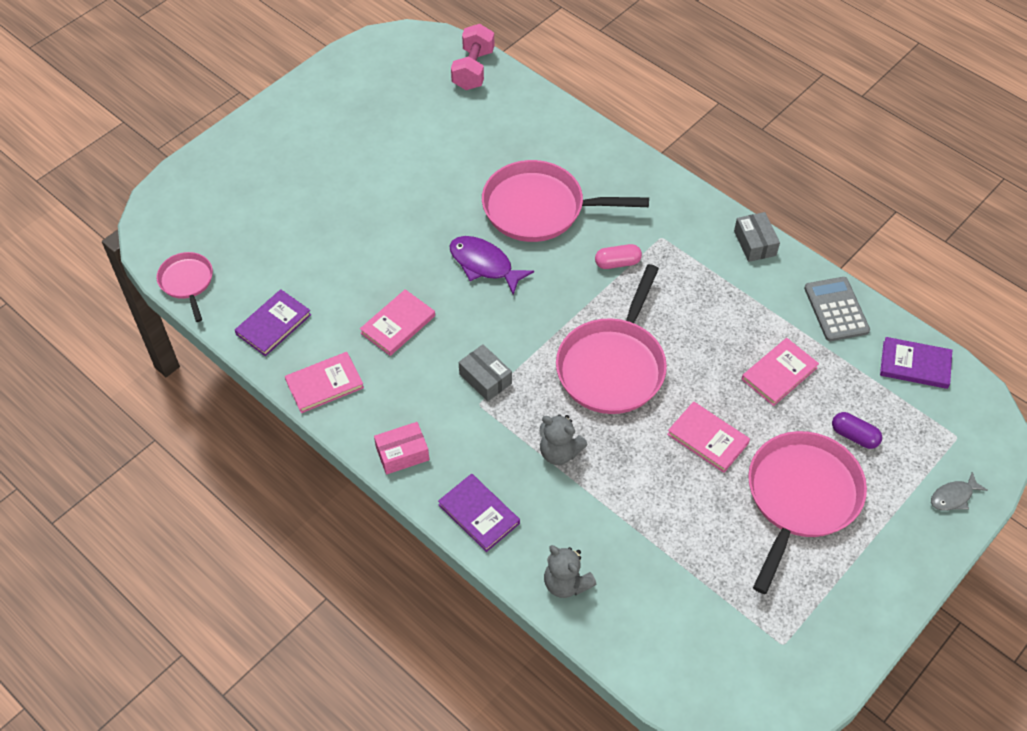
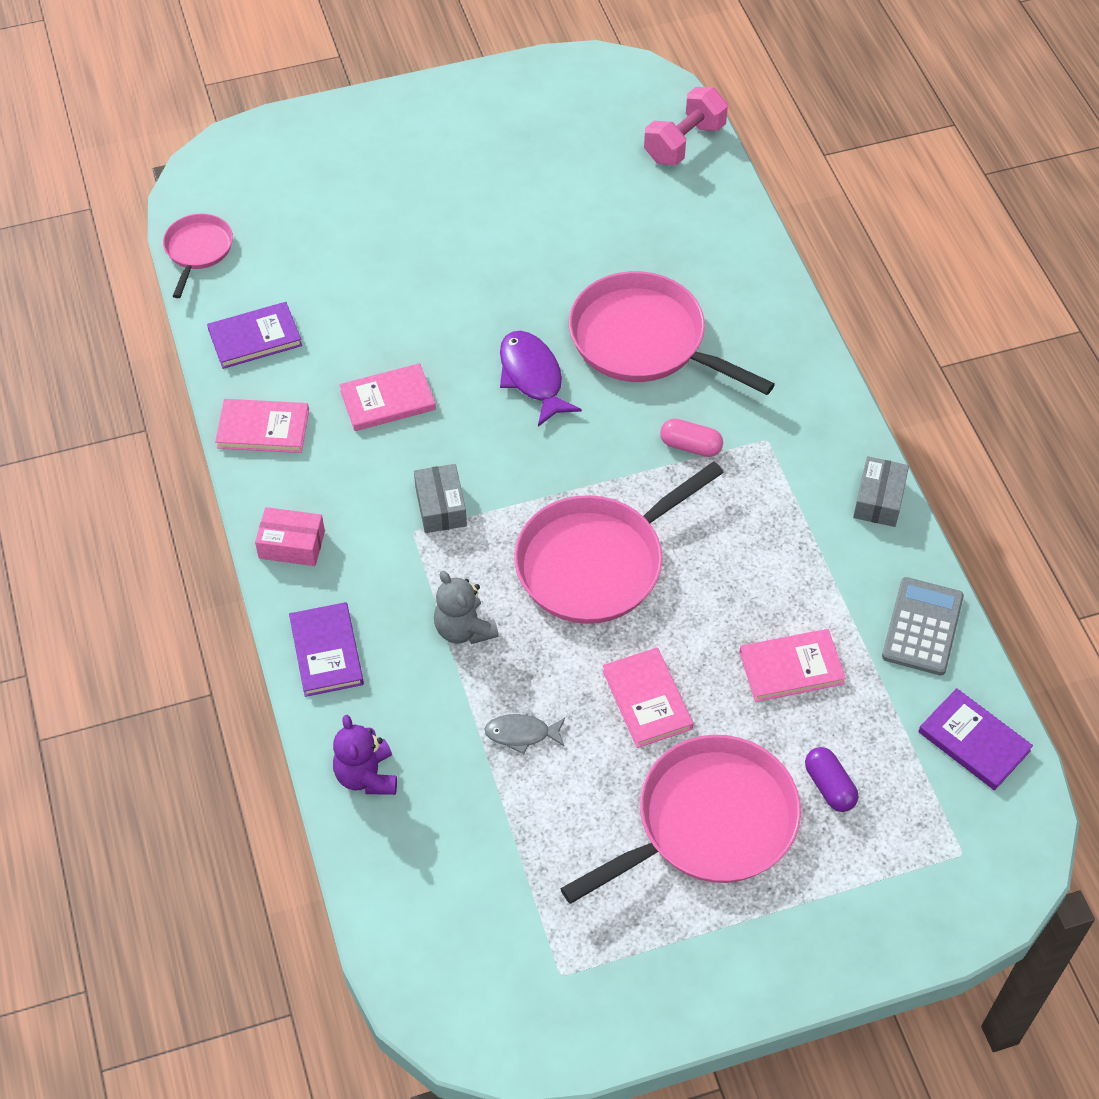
camera: 30 degrees right, 0 degrees up
grey teddy bear [544,545,597,598] -> purple teddy bear [333,715,397,795]
grey fish [931,472,988,511] -> grey fish moved to [484,714,565,755]

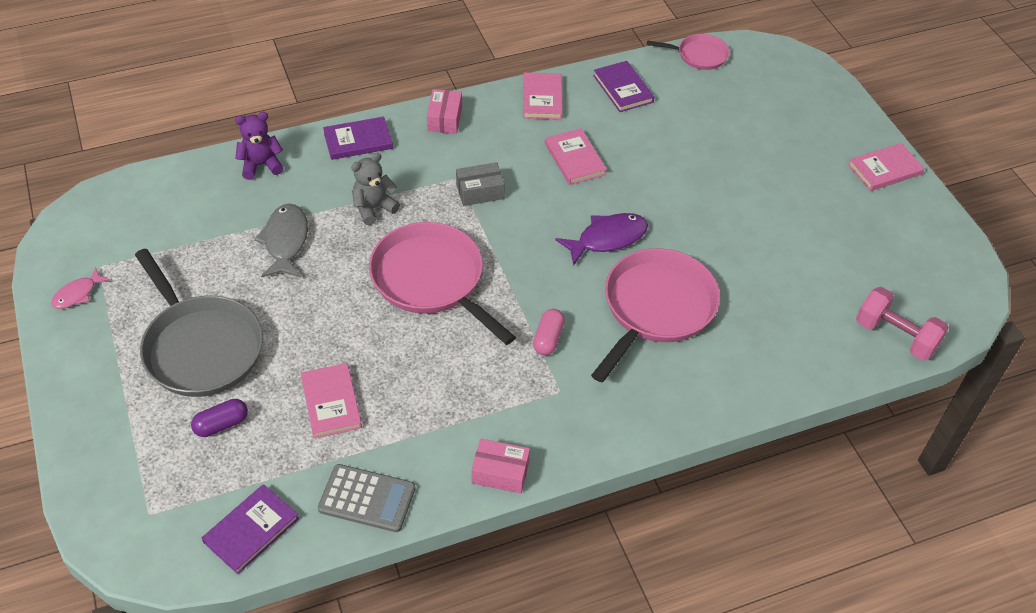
camera: 85 degrees right, 5 degrees down
grey fish [484,714,565,755] -> grey fish [254,203,308,277], size x1.66
pink pan [560,735,801,904] -> grey pan [135,249,263,397]
pink book [603,647,693,748] -> pink book moved to [848,143,925,191]
grey box [853,456,909,527] -> pink box [471,439,530,493]
none -> pink fish [51,267,110,309]

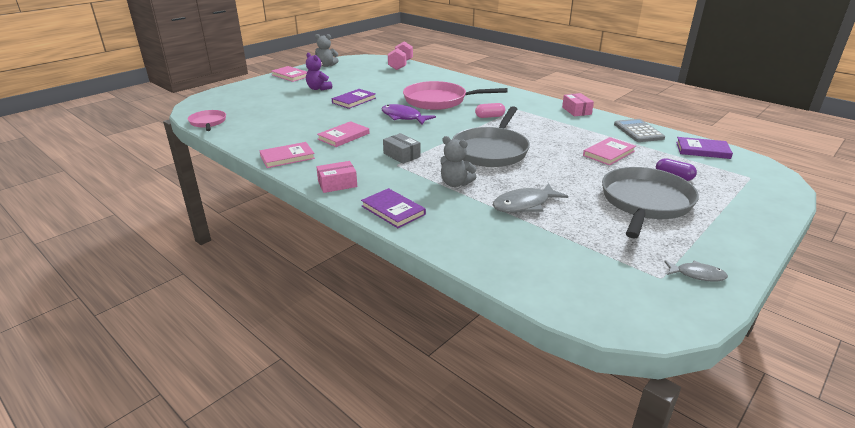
camera: 115 degrees left, 20 degrees down
pink fish [51,267,110,309] -> grey fish [664,260,728,281]
purple teddy bear [235,112,283,180] -> purple teddy bear moved to [306,53,332,90]
pink pan [369,222,516,345] -> grey pan [452,106,530,167]
purple book [593,61,654,112] -> purple book moved to [332,89,376,109]
none -> grey teddy bear [315,34,339,67]

